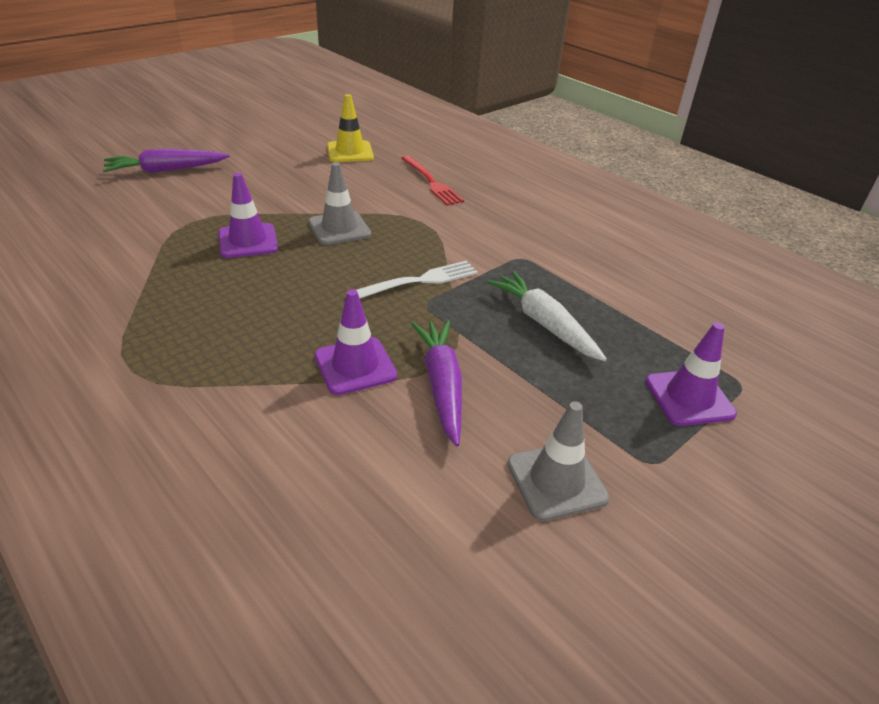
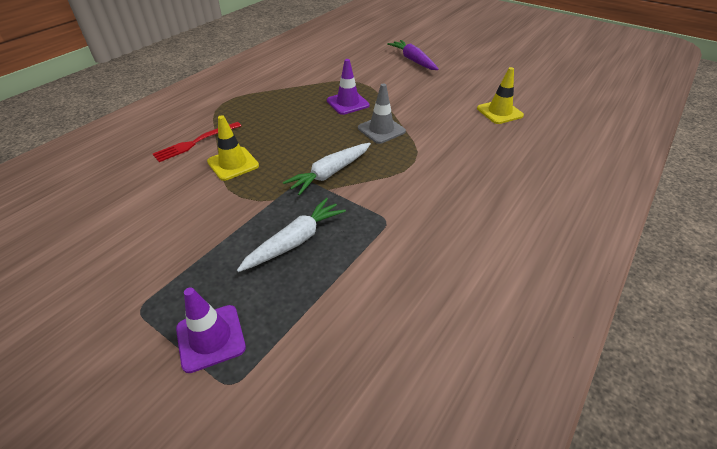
camera: 80 degrees right, 5 degrees up
purple traffic cone [315,289,397,395] -> yellow traffic cone [207,115,259,181]
white fork [346,261,478,298] -> white carrot [283,143,371,196]
red fork [401,155,464,206] -> red fork moved to [153,122,241,162]
purple carrot [411,320,462,446] -> none
grey traffic cone [507,401,609,521] -> none

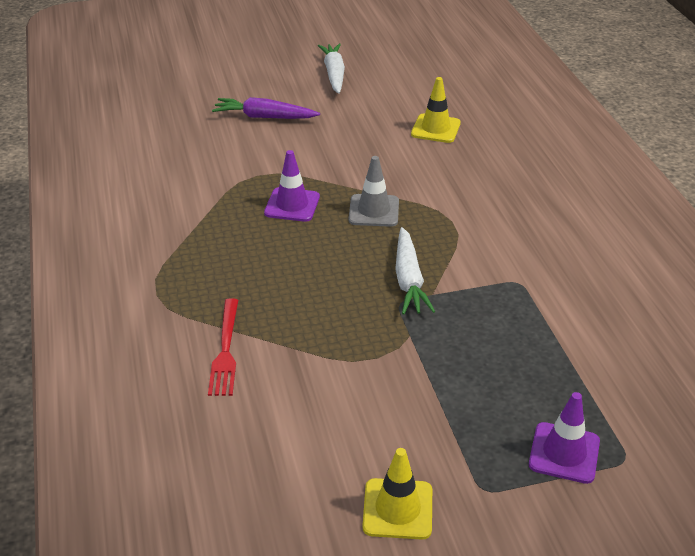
camera: 50 degrees left, 5 degrees down
yellow traffic cone [207,115,259,181] -> yellow traffic cone moved to [362,448,432,540]
white carrot [237,198,346,272] -> white carrot moved to [318,43,345,94]

